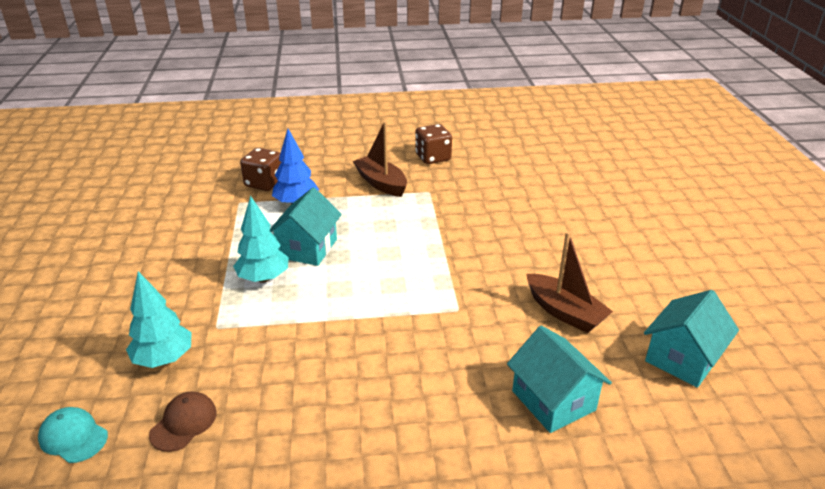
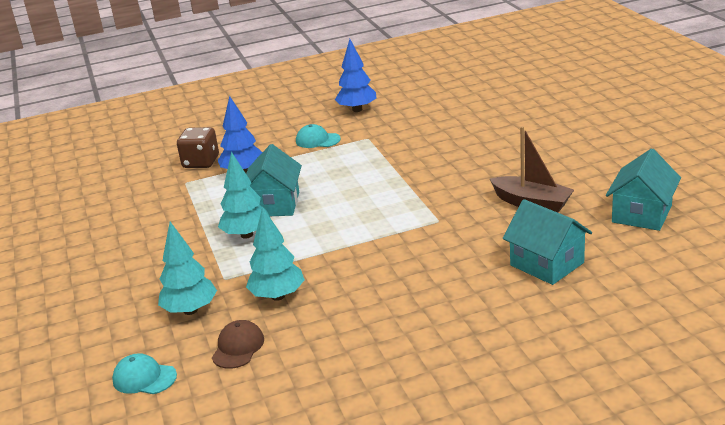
camera: 10 degrees left, 5 degrees down
brown boat [353,121,407,197] -> turquoise cap [296,124,341,148]
brown dice [415,124,452,164] -> blue tree [335,39,377,112]
none -> turquoise tree [246,206,305,301]

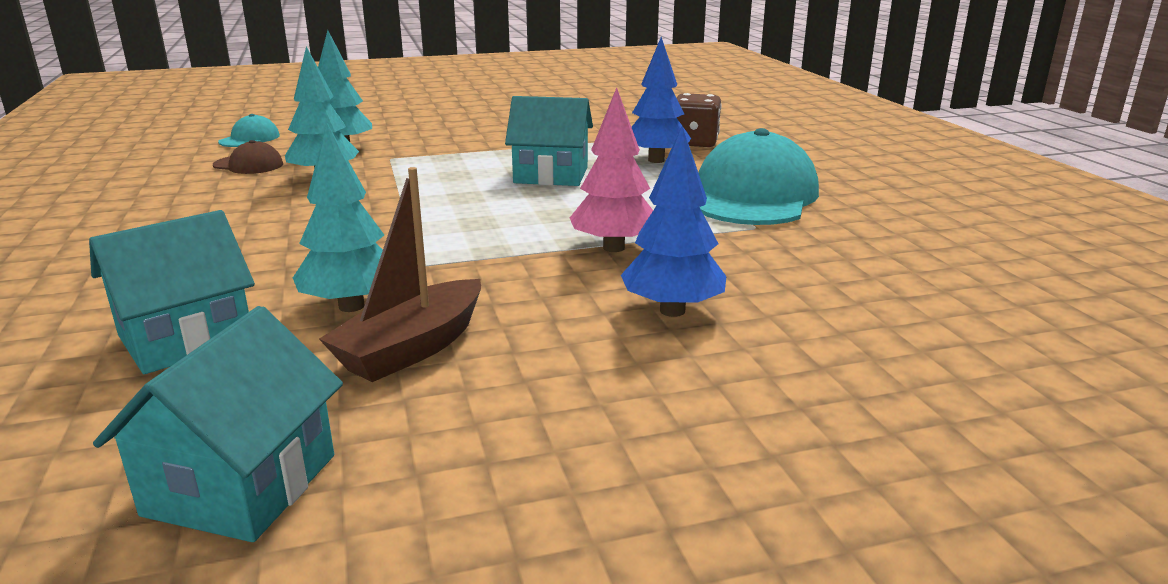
camera: 90 degrees right, 5 degrees down
turquoise tree [218,152,270,239] -> turquoise tree moved to [293,123,384,312]
turquoise cap [296,124,341,148] -> turquoise cap [698,128,819,225], size x2.17
blue tree [335,39,377,112] -> blue tree moved to [621,126,727,317]
turquoise house [606,148,681,231] -> turquoise house turned 75 degrees clockwise [93,306,343,542]
none -> pink tree [570,87,653,252]

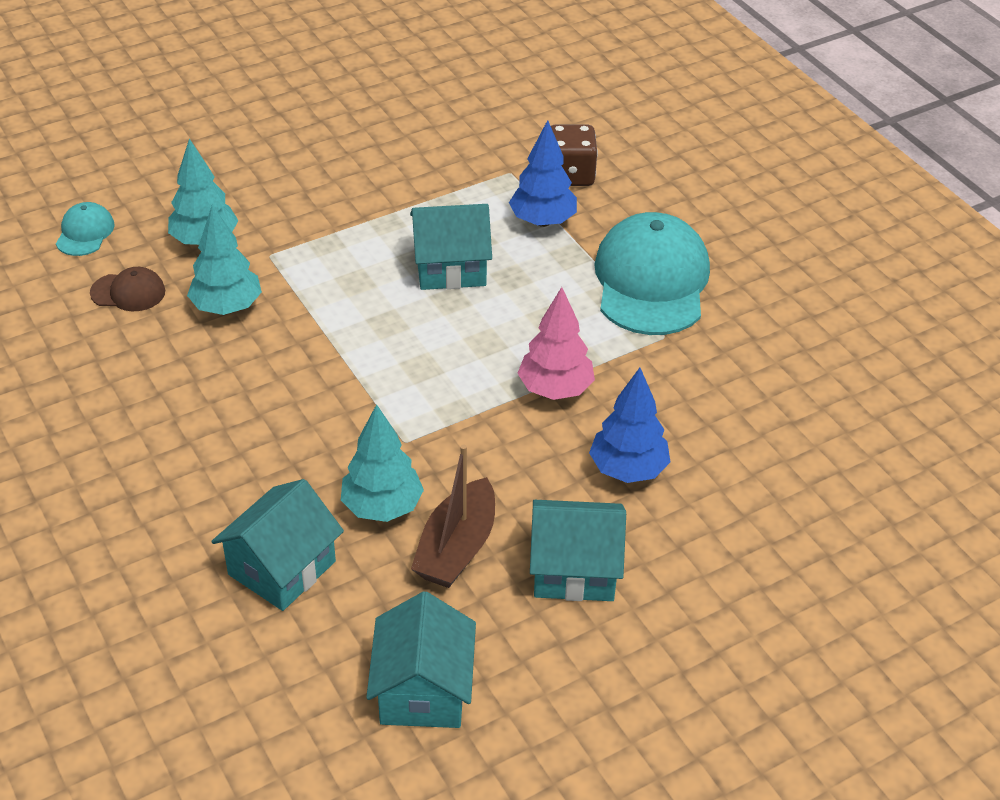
camera: 15 degrees left, 20 degrees up
none -> turquoise house [530,500,626,601]

